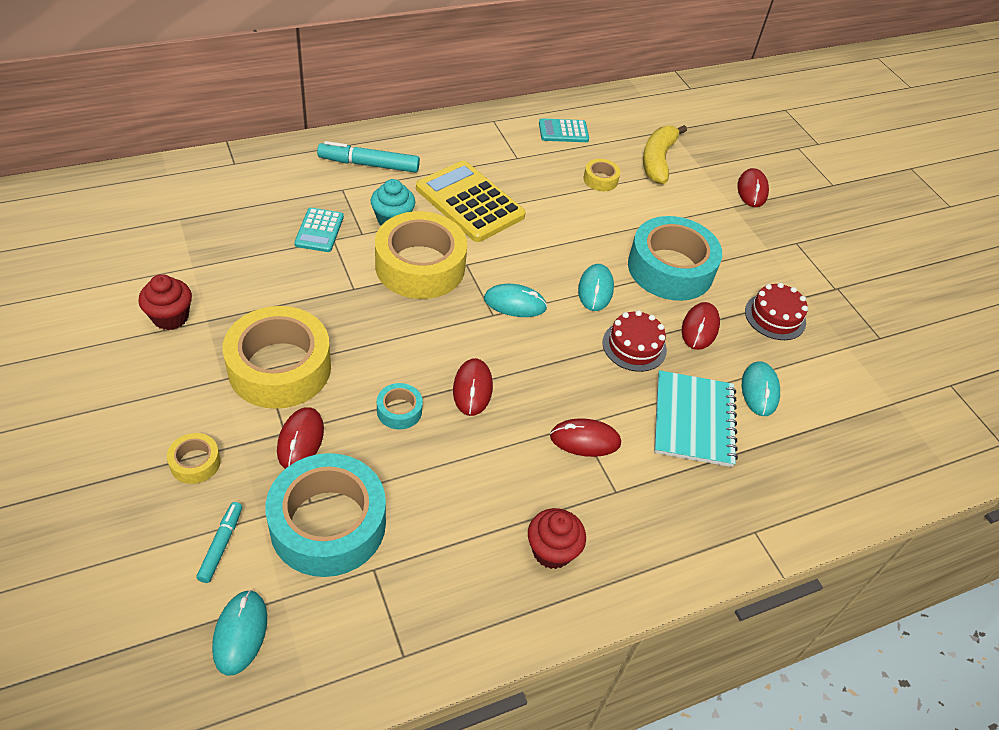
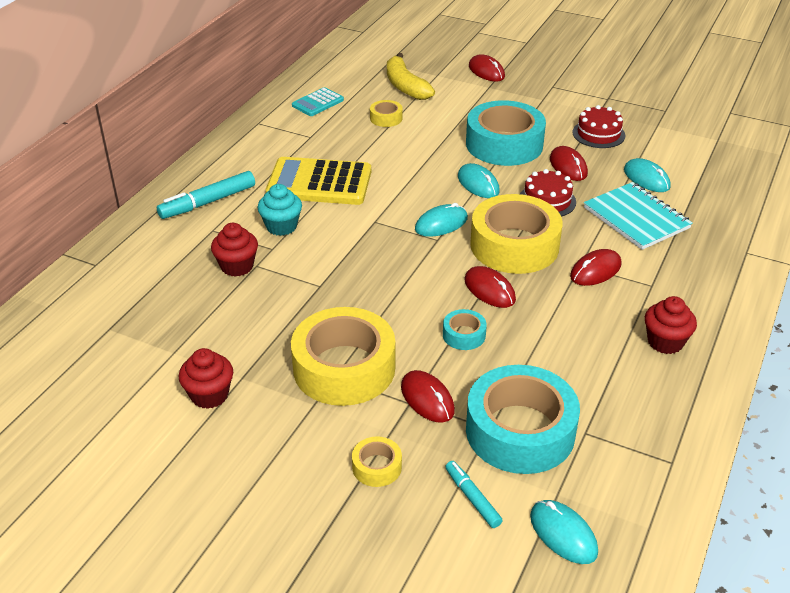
camera: 35 degrees left, 10 degrees down
turquoise calculator [294,208,344,252] -> red cupcake [211,223,258,277]
yellow tape [375,211,467,299] -> yellow tape moved to [470,194,563,274]

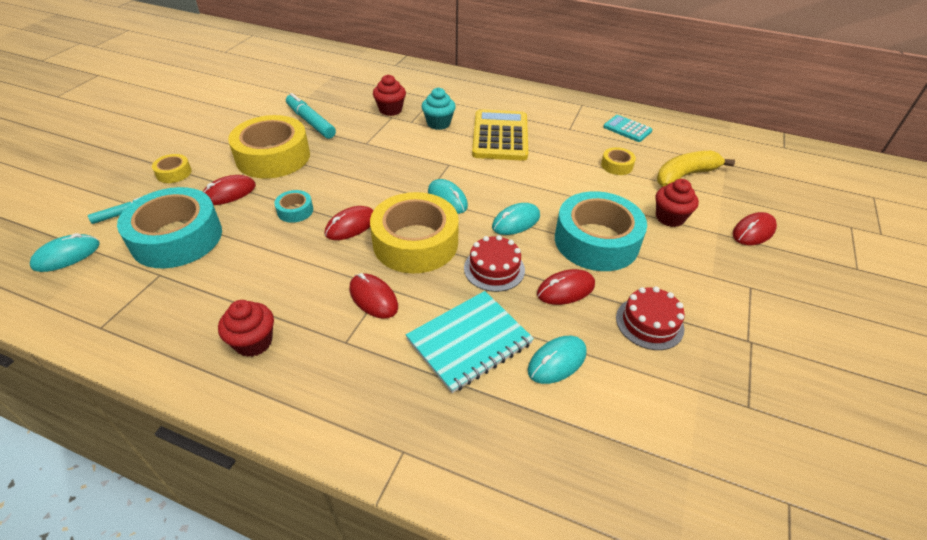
camera: 85 degrees right, 5 degrees up
turquoise marker [157,171,255,219] -> turquoise marker moved to [286,93,336,139]
red cupcake [179,348,233,409] -> red cupcake moved to [656,179,699,227]

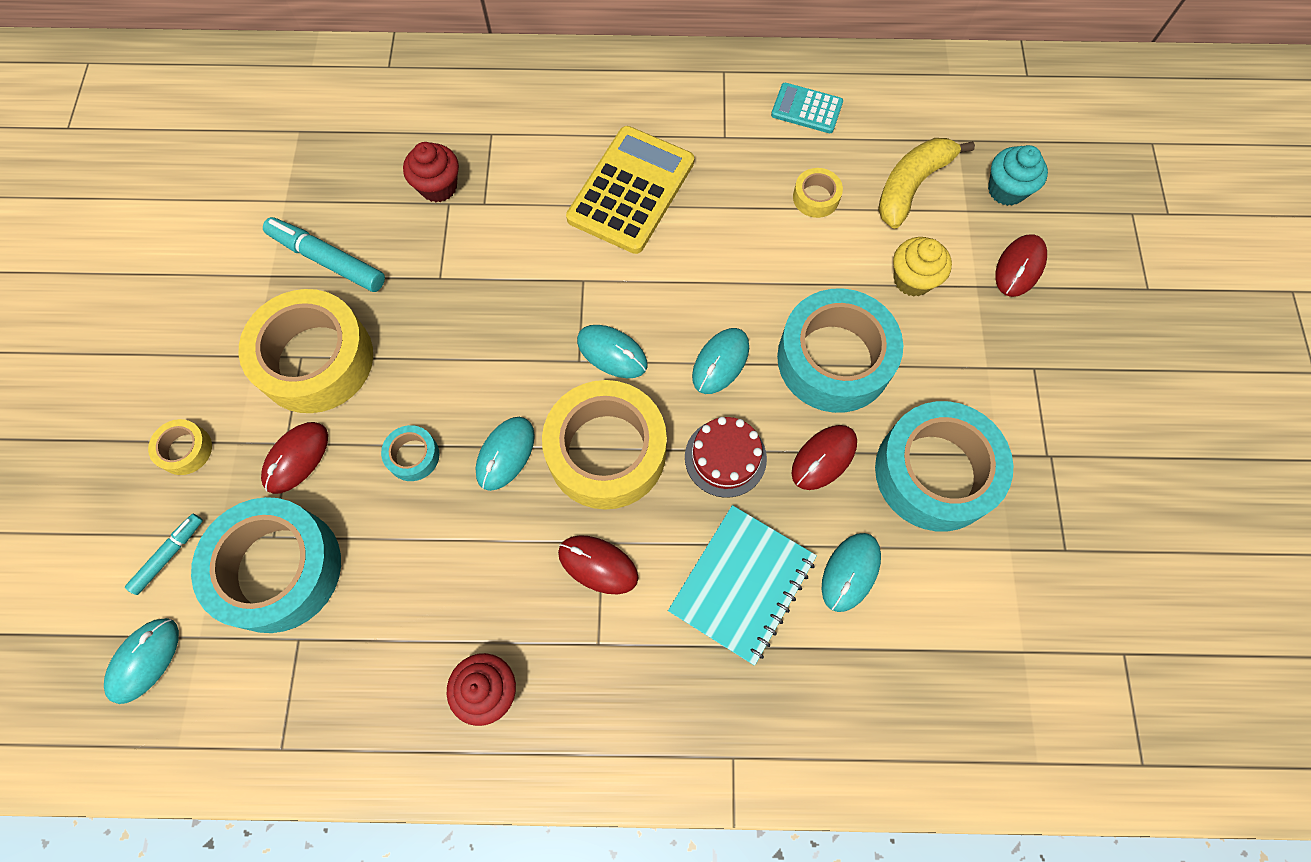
camera: 20 degrees left, 25 degrees up
red mouse [325,206,374,240] -> turquoise mouse [476,417,535,491]
turquoise cupcake [422,87,456,130] -> turquoise cupcake moved to [988,145,1048,206]
yellow calculator [472,109,528,161] -> yellow calculator turned 45 degrees clockwise [566,126,694,254]
red cake [616,287,685,350] -> turquoise tape [875,401,1014,532]
red cupcake [656,179,699,227] -> yellow cupcake [893,237,952,297]

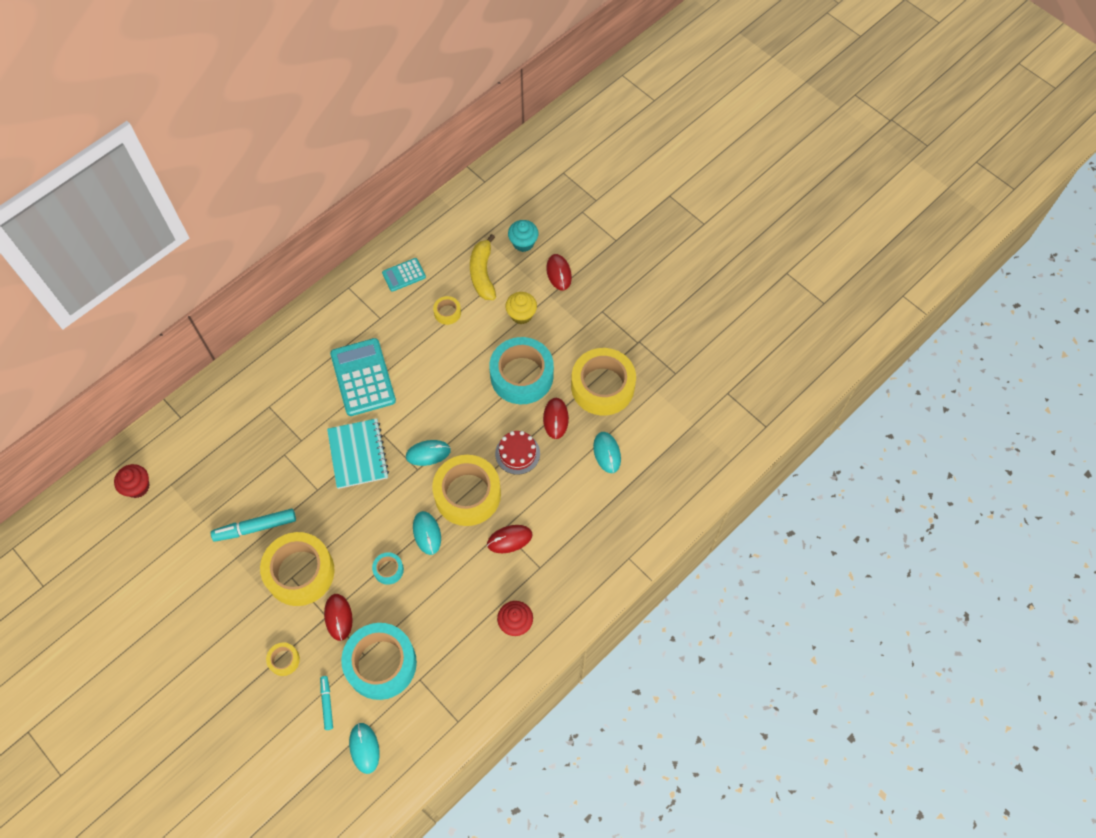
camera: 45 degrees left, 5 degrees down
red cupcake [403,142,459,202] -> red cupcake moved to [114,464,149,498]
yellow calculator [566,126,694,254] -> turquoise calculator [330,338,396,416]
turquoise notebook [668,505,817,666] -> turquoise notebook moved to [327,418,389,489]
turquoise mouse [692,328,749,394] -> none
turquoise tape [875,401,1014,532] -> yellow tape [571,348,636,415]

